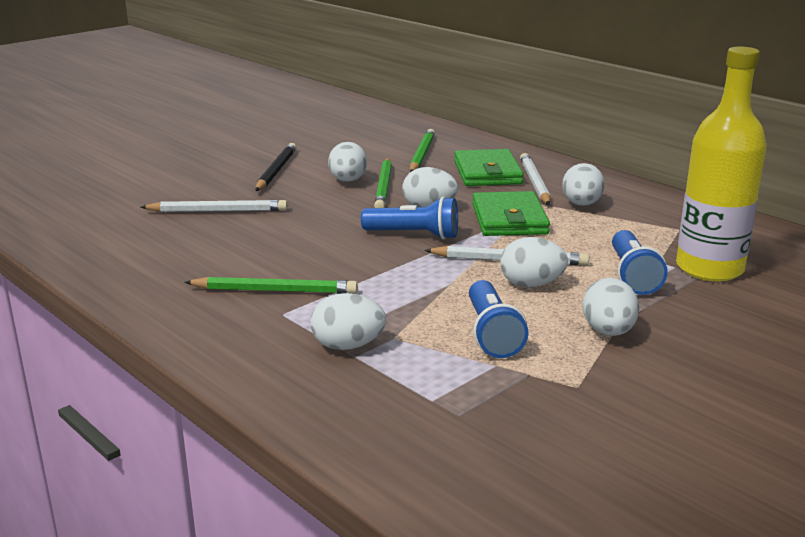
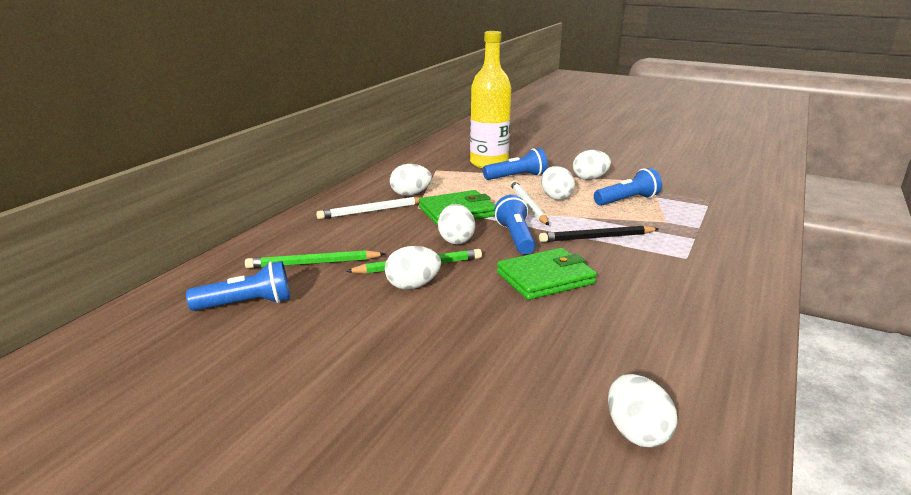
camera: 110 degrees left, 0 degrees up
white pencil [141,200,287,212] -> none
green pencil [184,277,358,294] -> none
black pencil [255,143,296,191] -> black pencil moved to [539,226,659,242]
white egg [311,293,386,350] -> white egg moved to [608,374,678,447]
green wallet [454,149,524,186] -> green wallet moved to [497,248,597,300]
none -> blue flashlight [186,261,290,311]

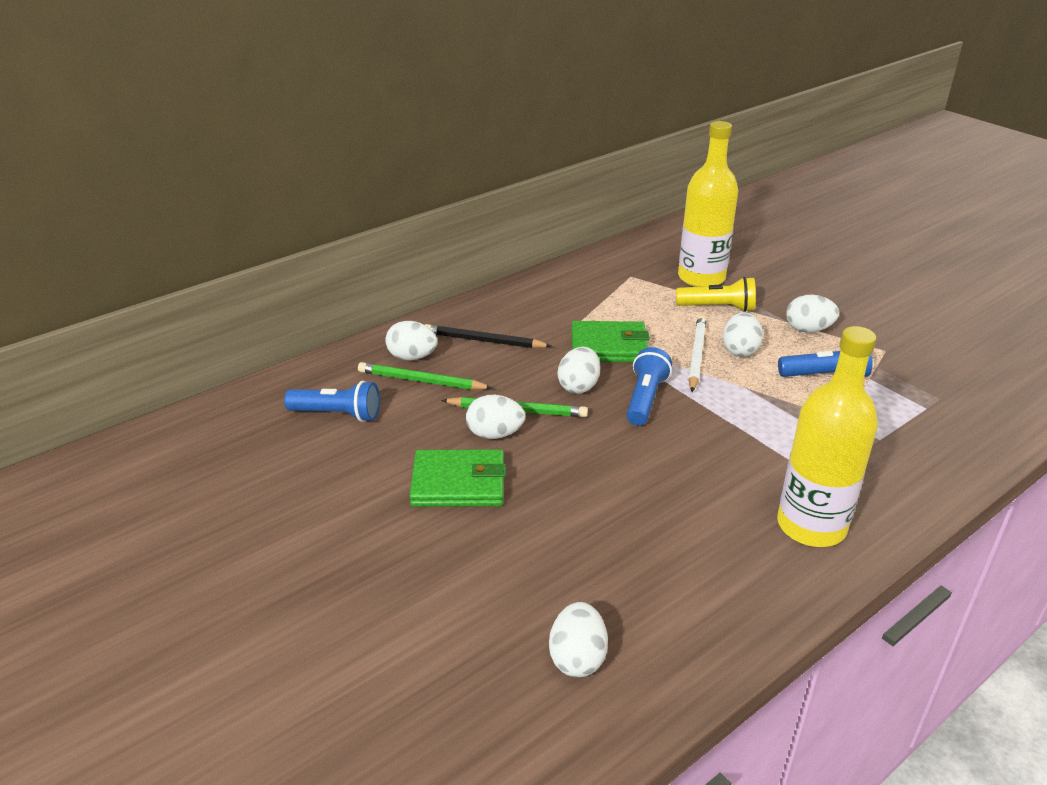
camera: 25 degrees right, 10 degrees up
white pencil [316,197,421,219] -> none
white egg [390,164,432,196] -> white egg moved to [385,321,438,360]
blue flashlight [483,148,548,180] -> yellow flashlight [676,277,756,312]
green wallet [497,248,597,300] -> green wallet moved to [409,449,506,507]
black pencil [539,226,659,242] -> black pencil moved to [425,324,551,348]
none -> yellow bottle [777,326,878,547]

